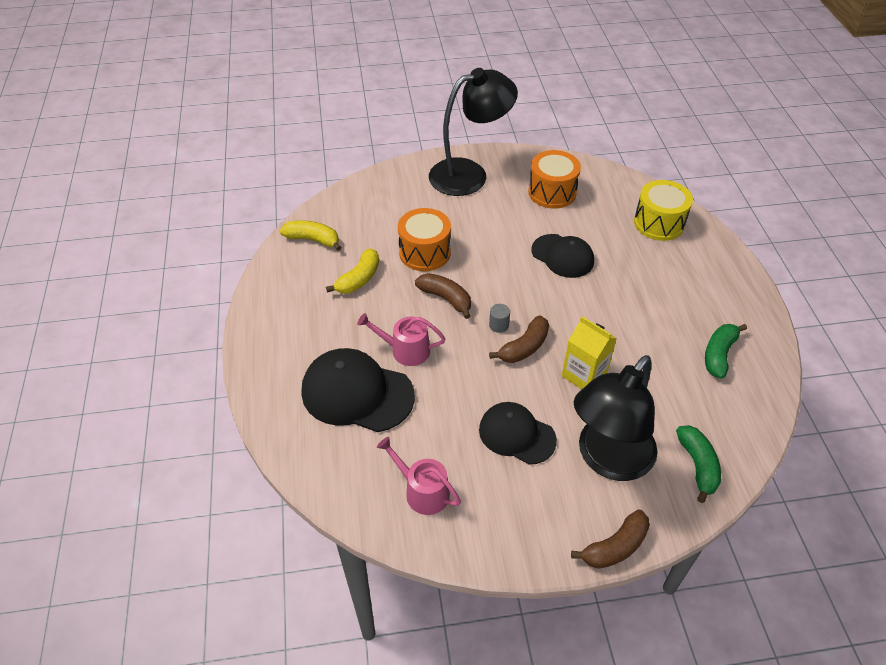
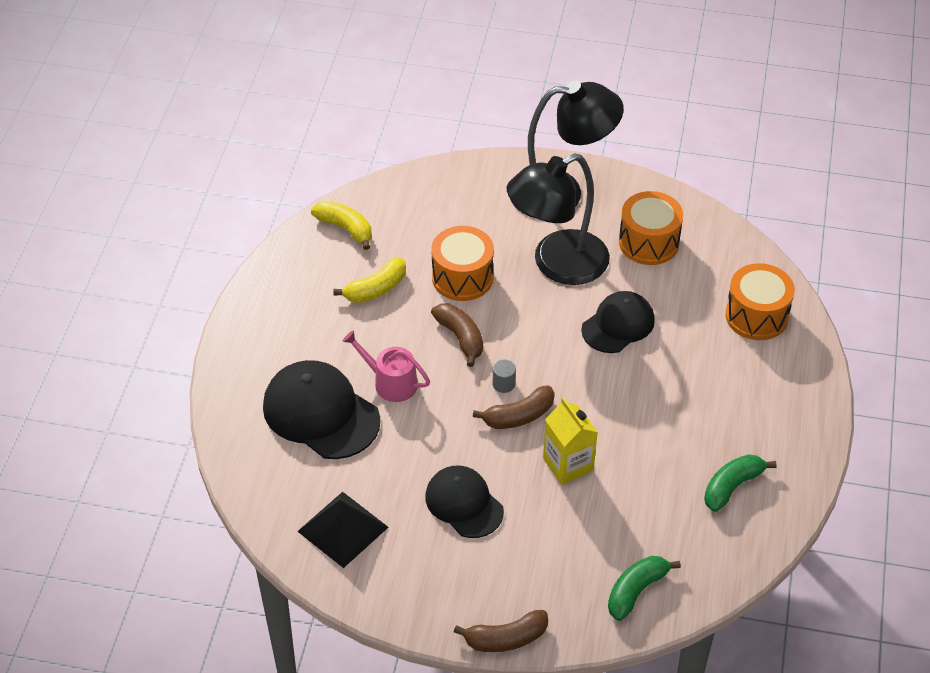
camera: 20 degrees right, 0 degrees up
pink watering can [377,437,461,515] -> black pyramid [297,492,388,568]
black cap [531,234,594,278] -> black cap turned 105 degrees counterclockwise [581,291,655,353]
black lamp [574,355,658,481] -> black lamp moved to [506,153,610,285]
yellow drum [634,180,693,241] -> orange drum [725,263,795,340]
green banana [676,425,721,503] -> green banana turned 150 degrees counterclockwise [608,556,681,621]

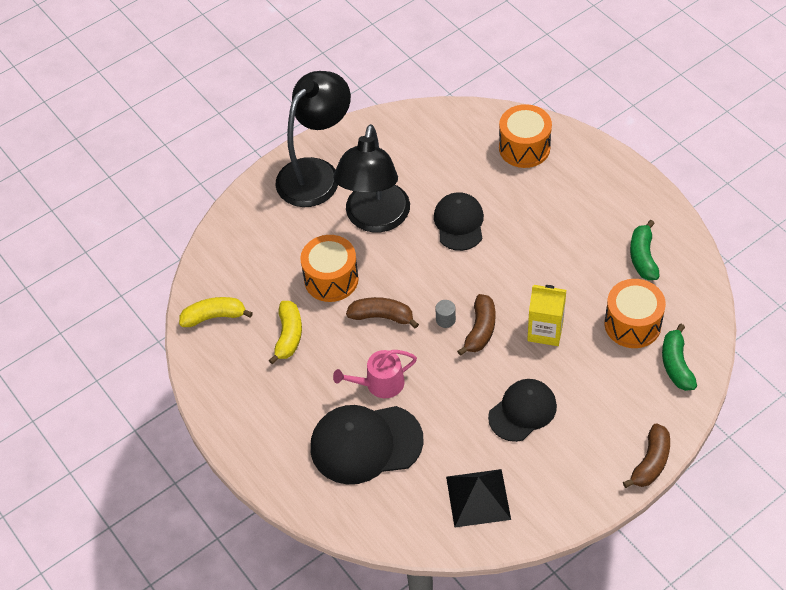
camera: 45 degrees left, 5 degrees up
black cap [425,466,504,538] -> black cap turned 135 degrees clockwise [488,379,557,442]
orange drum [619,191,683,265] -> orange drum moved to [604,279,666,348]

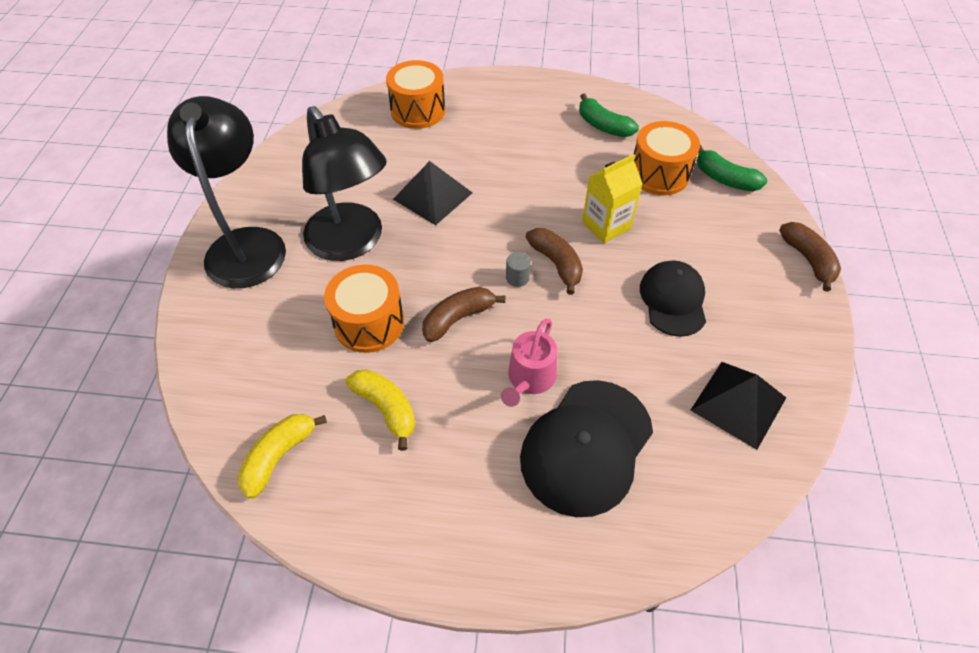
camera: 50 degrees left, 0 degrees up
black cap [434,192,484,251] -> black pyramid [393,161,472,225]

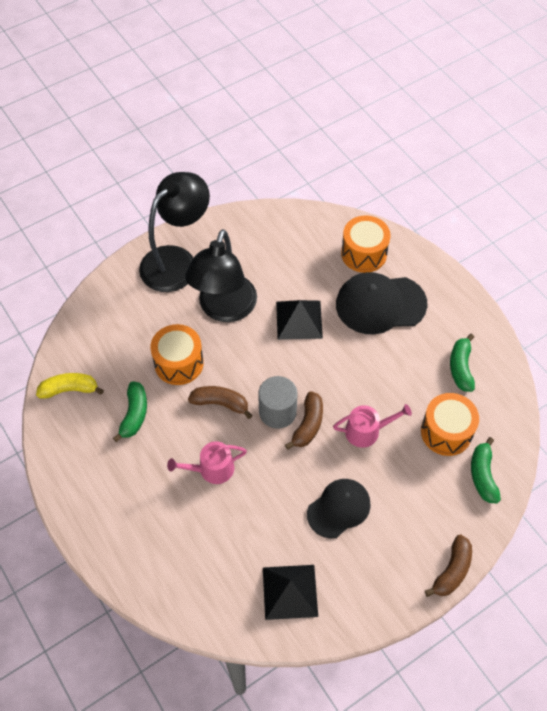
camera: 50 degrees right, 5 degrees up
yellow banana [346,369,415,451] -> green banana [113,381,147,442]
grey cylinder [506,252,531,287] -> grey cylinder [258,376,298,429], size x2.10
black cap [520,380,653,517] -> black cap moved to [336,272,428,334]
yellow carton [582,154,643,243] -> pink watering can [333,404,412,448]

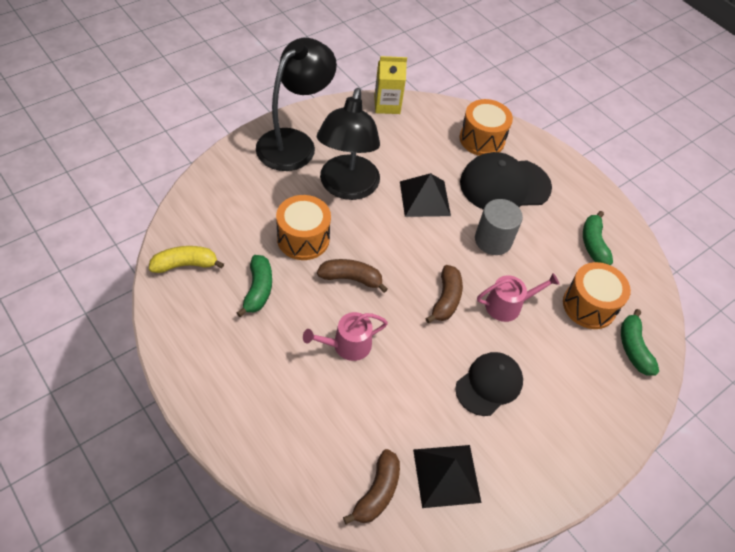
camera: 10 degrees left, 5 degrees down
grey cylinder [258,376,298,429] -> grey cylinder moved to [475,199,523,255]
brown banana [425,535,472,597] -> brown banana moved to [343,449,400,524]
none -> yellow carton [374,56,407,114]

